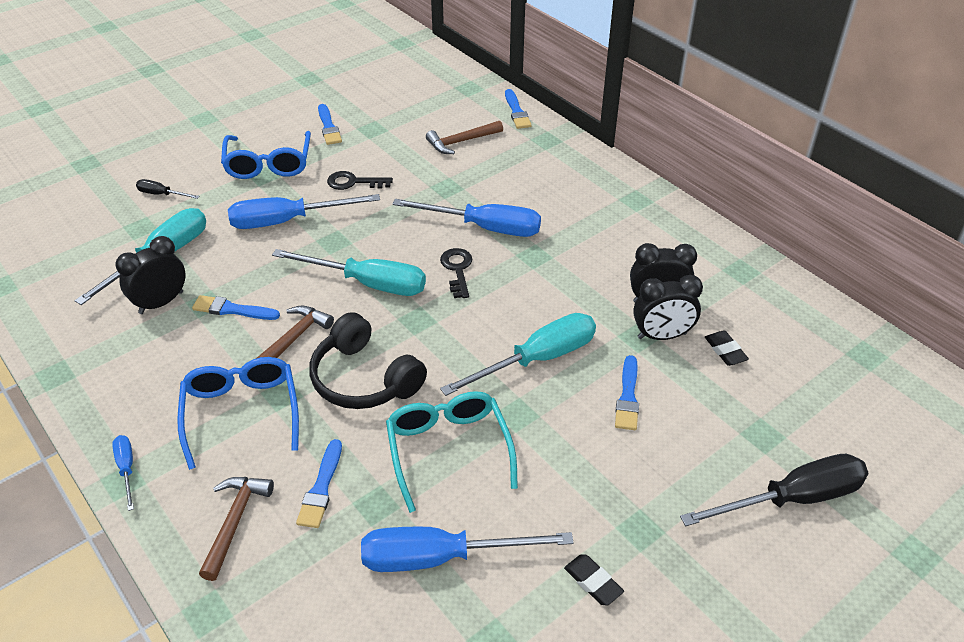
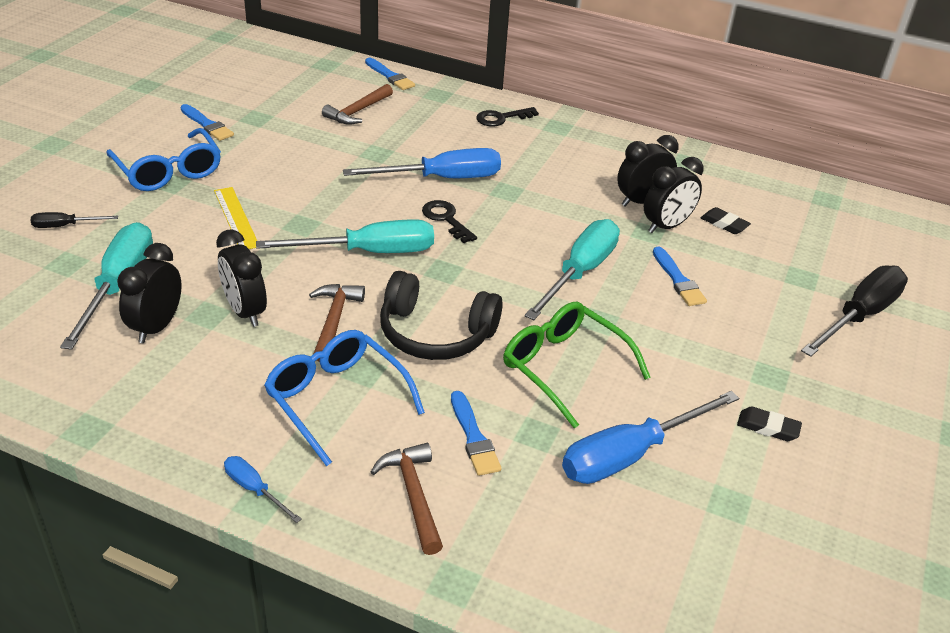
camera: 30 degrees left, 5 degrees down
blue brush [192,295,280,320] -> black clock [216,230,267,327]
blue screwdriver [228,194,380,229] -> yellow ruler [214,187,257,249]
black key [327,171,393,190] -> black key moved to [476,107,539,126]
turquoise glasses [386,391,518,513] -> green glasses [503,302,651,428]

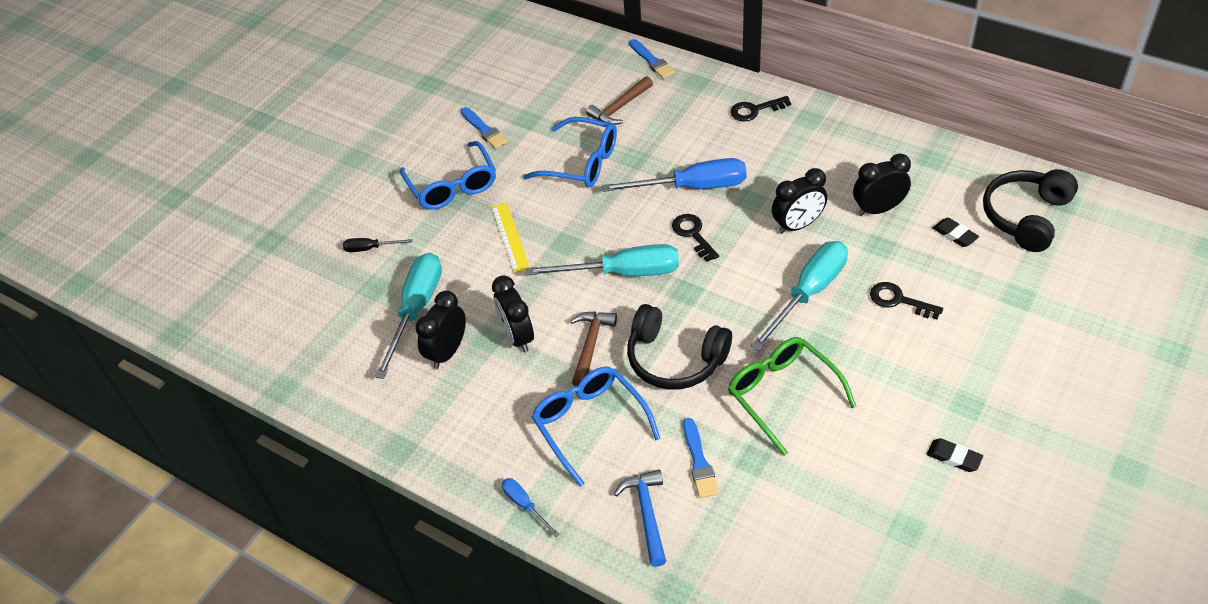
camera: 15 degrees right, 10 degrees up
brown hammer [371,443,443,555] -> blue hammer [614,469,666,567]
blue screwdriver [562,391,739,484] -> none
black clock [644,157,704,233] -> black clock moved to [772,168,827,234]
blue brush [653,247,707,306] -> black key [870,282,943,319]
black screwdriver [801,265,908,357] -> none
none -> blue glasses [523,117,617,187]
none -> black headphones [983,169,1078,252]

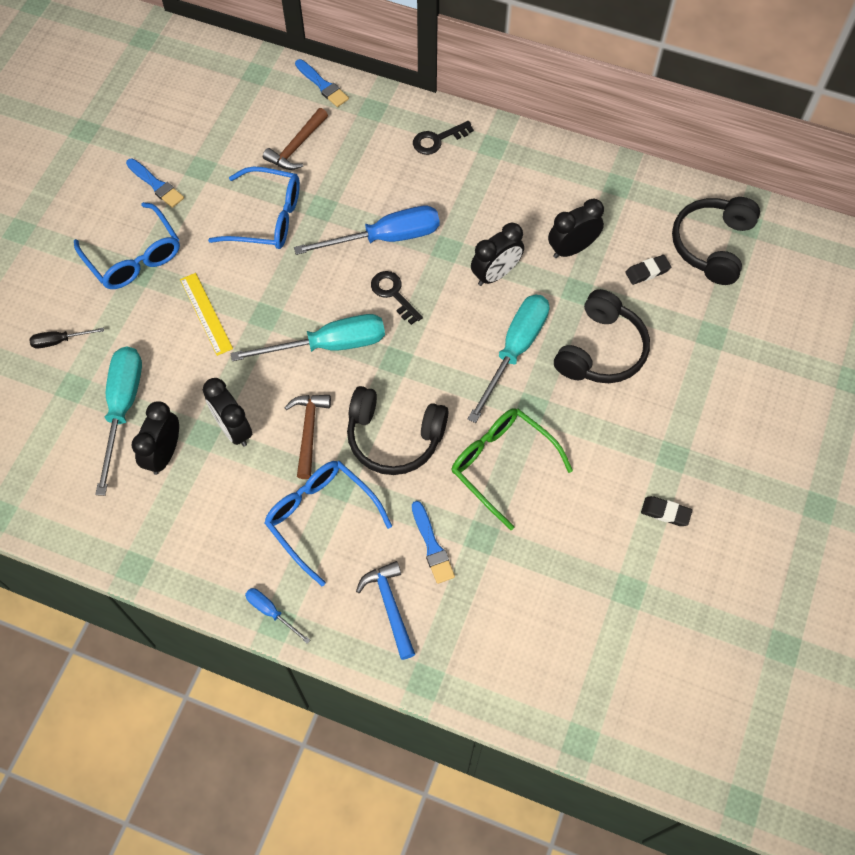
camera: 15 degrees left, 15 degrees up
black key [870,282,943,319] -> black headphones [554,289,650,383]
black eraser [933,218,979,247] -> black eraser turned 60 degrees counterclockwise [625,255,671,285]

